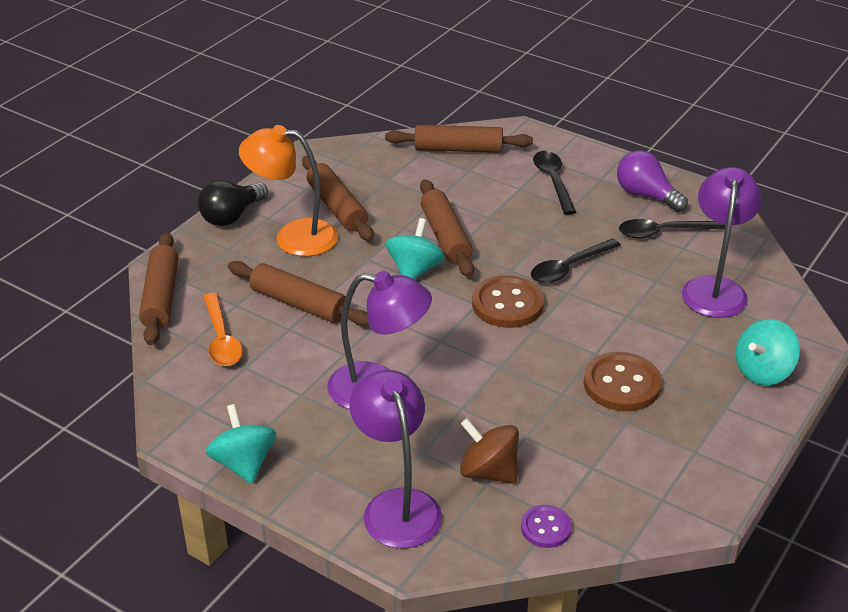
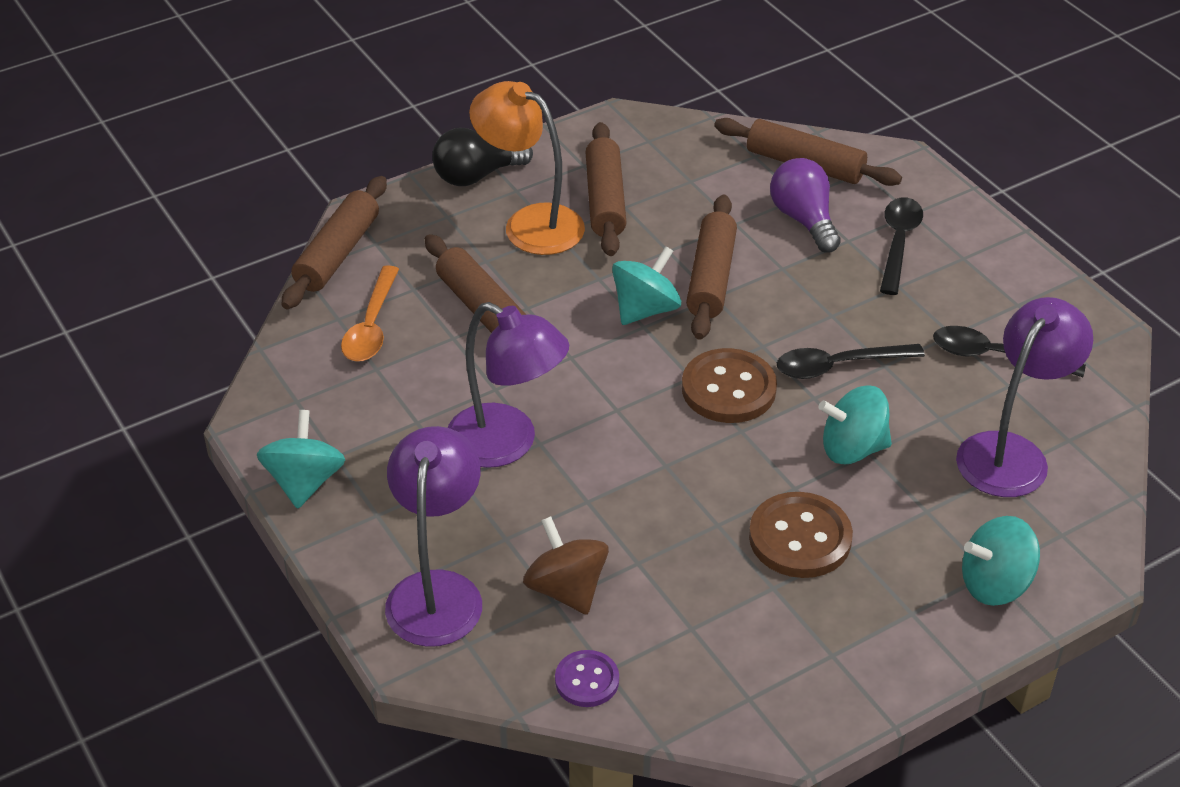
camera: 25 degrees right, 5 degrees up
purple light bulb [617,151,688,212] -> purple light bulb moved to [770,158,841,252]
none -> turquoise spinning top [819,385,892,464]

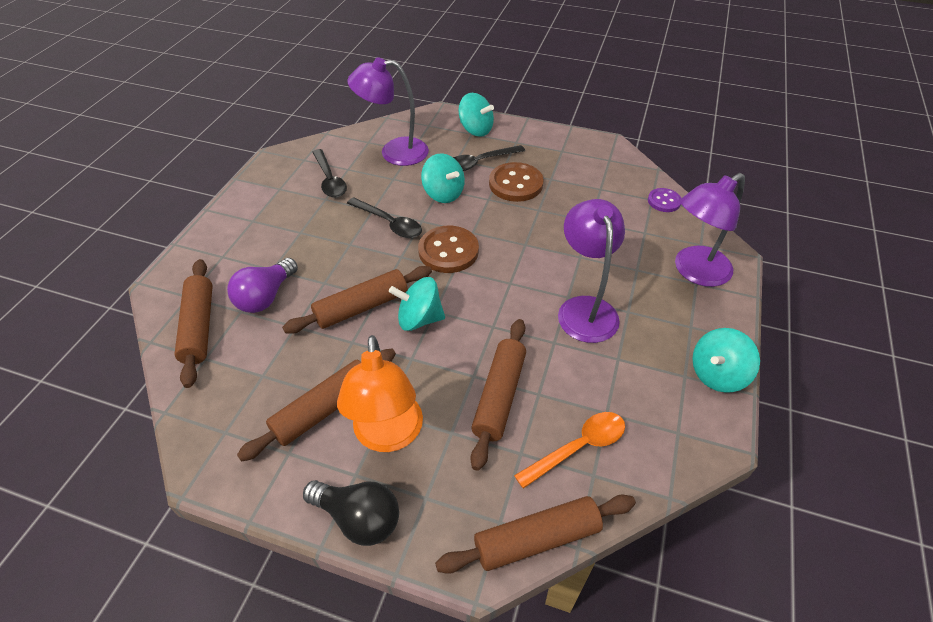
camera: 130 degrees left, 5 degrees up
brown spinning top [523,516,609,615] -> none
black spoon [880,197,923,295] -> black spoon moved to [453,145,525,171]

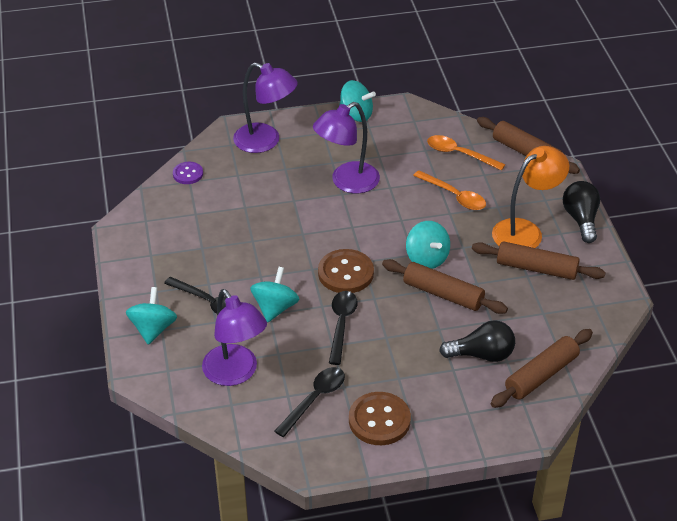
camera: 120 degrees left, 5 degrees down
purple light bulb [227,258,298,313] -> black light bulb [439,320,515,362]
brown rolling pin [470,319,526,471] -> orange spoon [413,170,486,210]
brown button [489,162,544,202] -> brown button moved to [349,392,411,445]

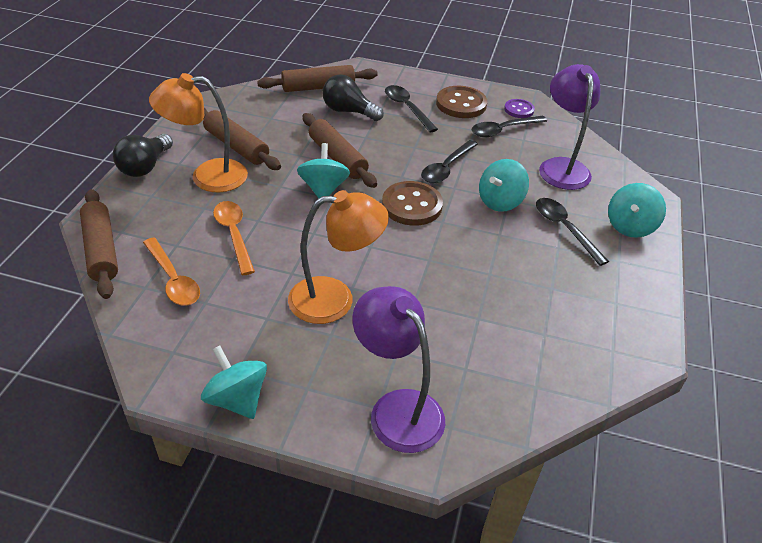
camera: 155 degrees left, 0 degrees up
purple button [173,162,203,184] -> purple button moved to [504,99,535,118]
purple lamp [313,102,380,193] -> orange lamp [288,190,389,324]
none -> black spoon [385,85,438,132]

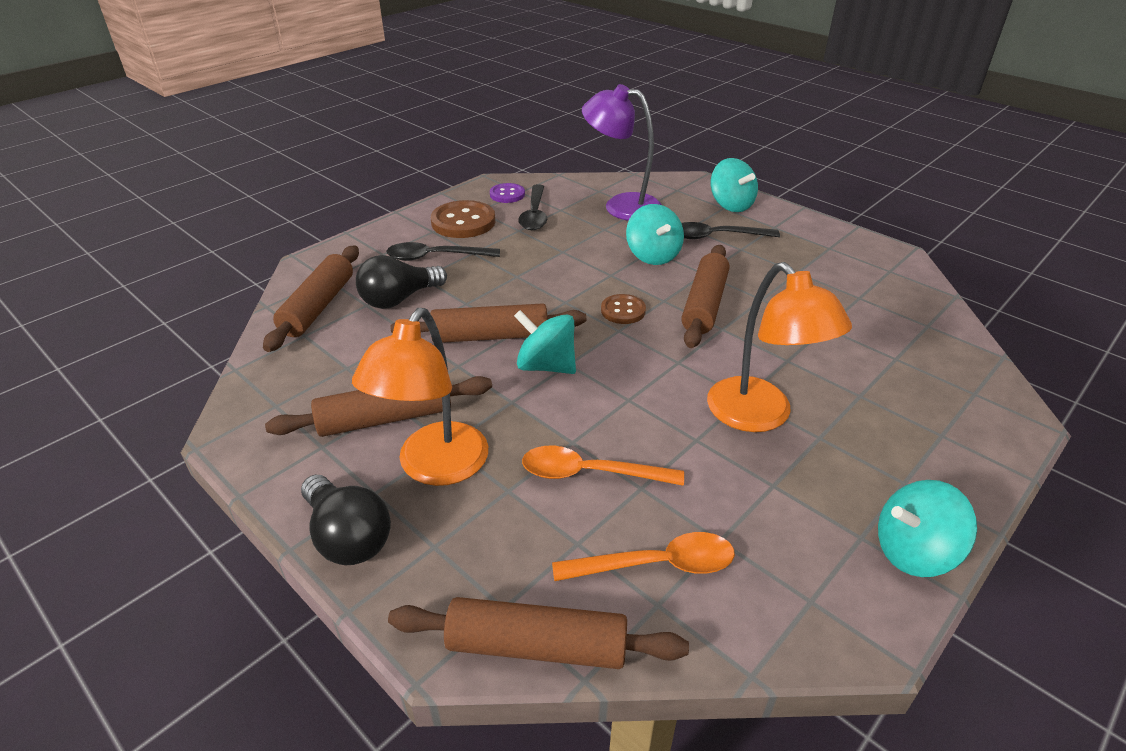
camera: 60 degrees left, 5 degrees down
orange lamp [288,190,389,324] -> orange lamp turned 135 degrees clockwise [707,262,852,432]
purple lamp [352,286,445,453] -> none
brown button [382,181,443,226] -> brown button [601,294,646,324], size x0.59
black spoon [421,140,478,184] -> none
none -> brown rolling pin [681,245,729,348]

